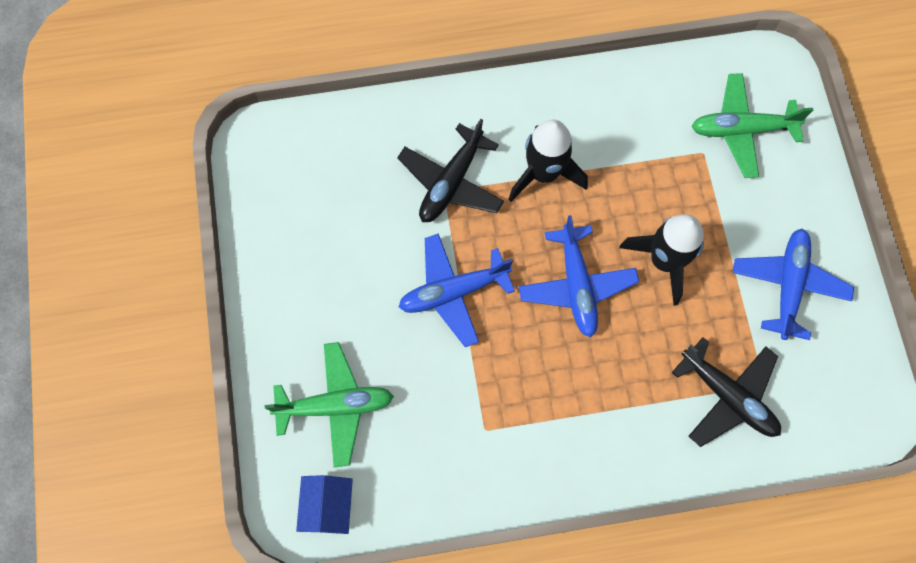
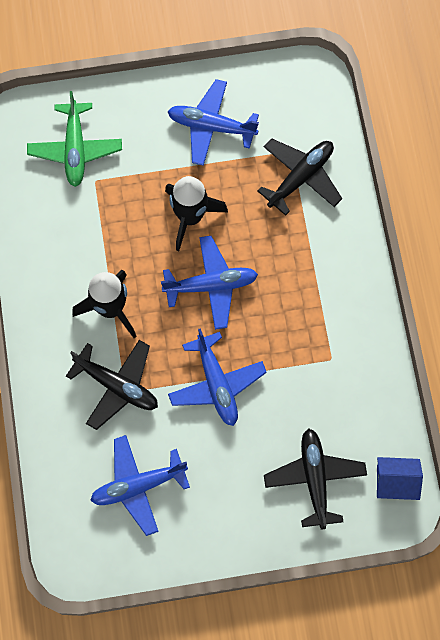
camera: 90 degrees left, 0 degrees up
green plane [265,342,394,467] -> black plane [264,429,367,529]
none -> blue plane [90,435,190,536]

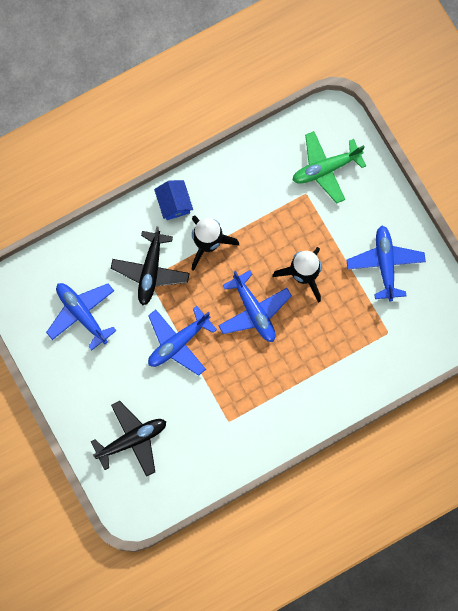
camera: 70 degrees right, 5 degrees up
black plane [257,138,342,216] -> none
blue house [377,457,423,500] -> blue house moved to [154,180,193,220]

